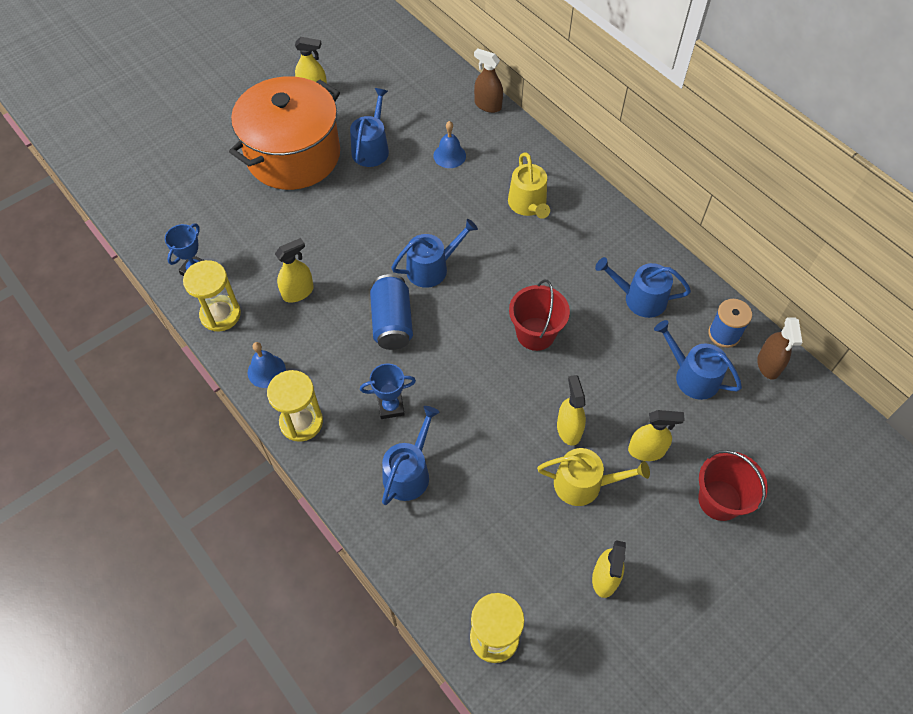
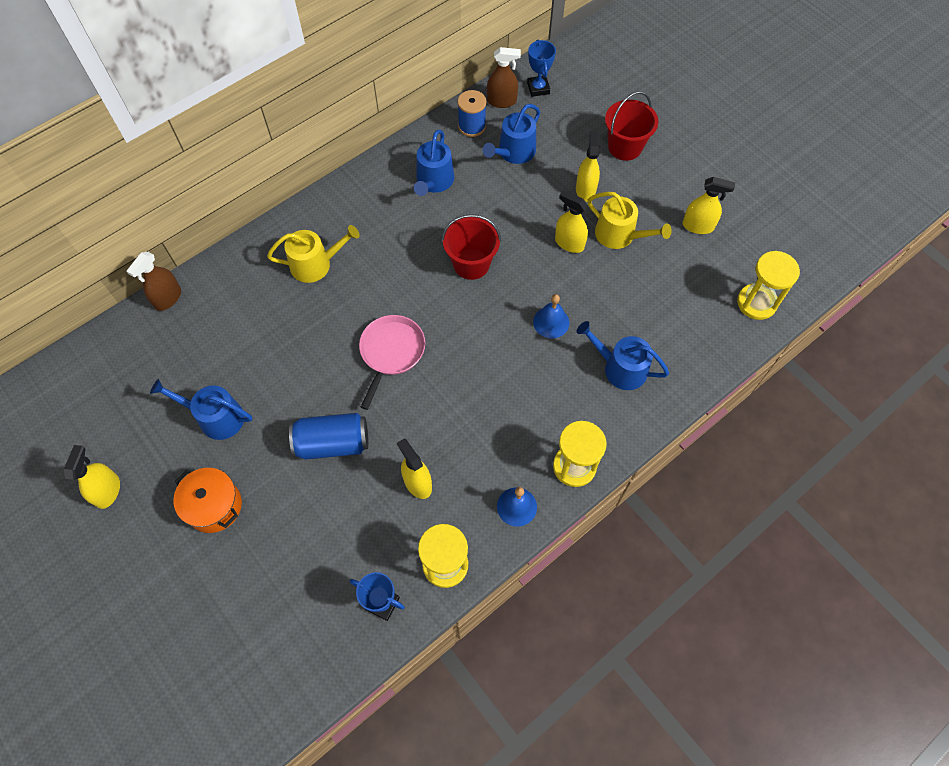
camera: 90 degrees left, 5 degrees up
orange pot [229,76,340,190] -> orange pot [173,468,242,533], size x0.48
blue trophy [360,363,416,419] -> blue trophy moved to [527,39,556,97]
blue can [370,274,413,350] -> blue can moved to [289,413,368,460]
blue watering can [391,219,478,288] -> pink pan [359,315,425,410]
blue bell [433,121,466,168] -> blue bell moved to [533,294,569,338]
yellow watering can [537,448,650,506] -> yellow watering can turned 120 degrees clockwise [587,192,672,249]
yellow spray bottle [557,375,586,446] -> yellow spray bottle turned 45 degrees clockwise [555,190,588,253]

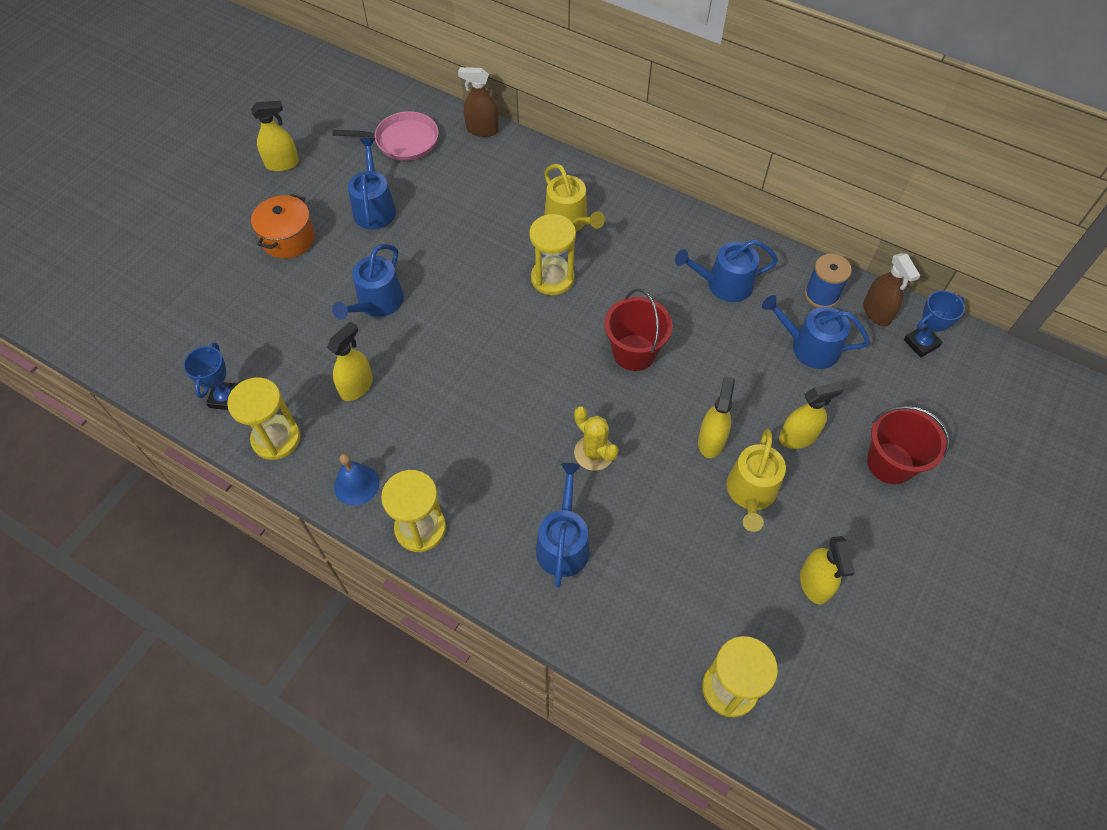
camera: 70 degrees right, 5 degrees down
blue can [289,413,368,460] -> blue watering can [332,244,404,320]
pink pan [359,315,425,410] -> pink pan moved to [333,111,439,161]
blue bell [533,294,569,338] -> yellow cactus [574,407,619,471]
none -> yellow hourglass [529,214,576,295]

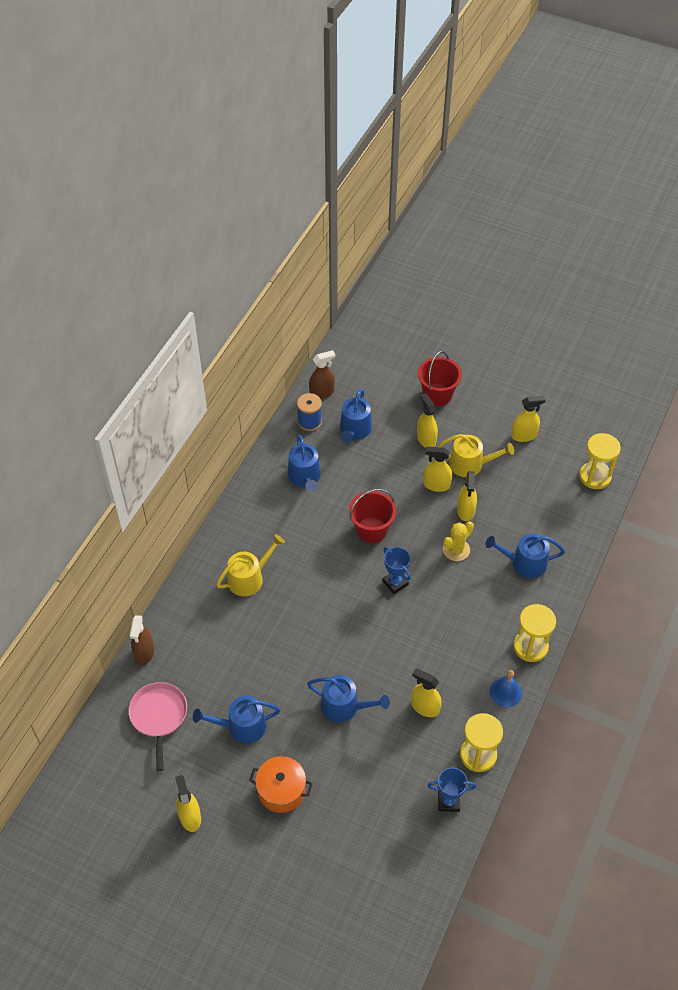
camera: 95 degrees left, 5 degrees down
yellow hourglass [529,214,576,295] -> none
blue trophy [904,290,965,357] -> blue trophy moved to [383,547,411,594]
none -> yellow spray bottle [457,471,477,521]

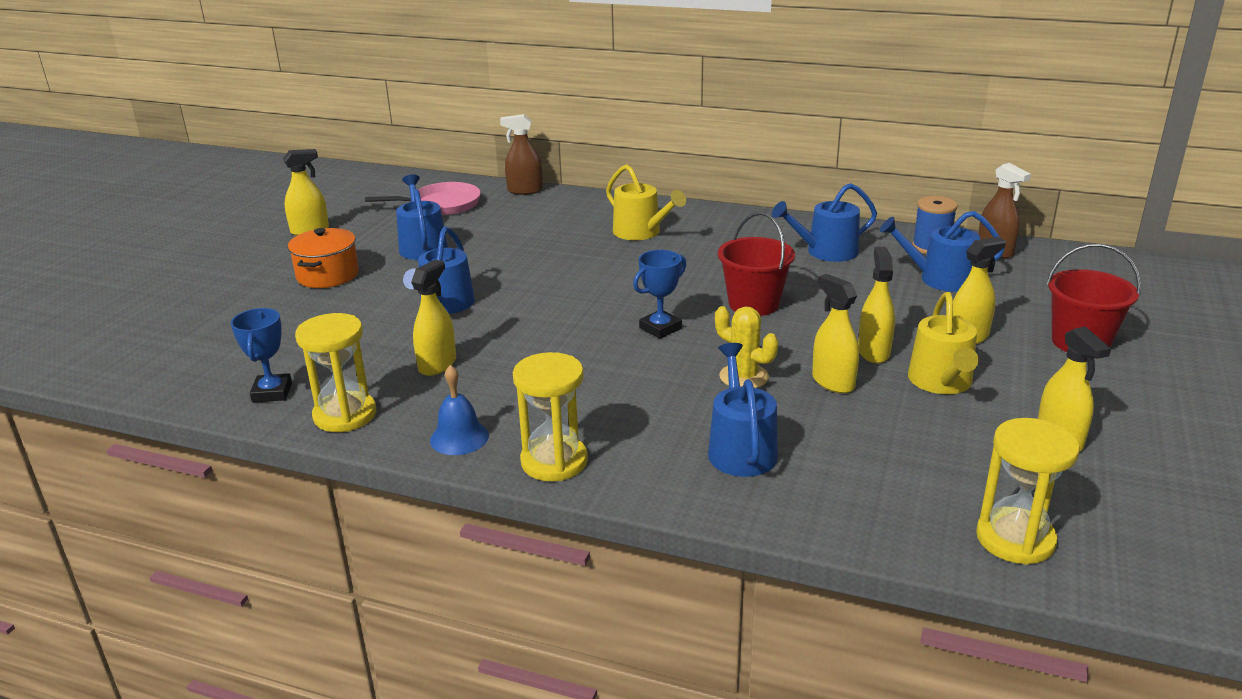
camera: 85 degrees right, 25 degrees down
yellow spray bottle [457,471,477,521] -> yellow spray bottle turned 60 degrees clockwise [812,274,859,393]

